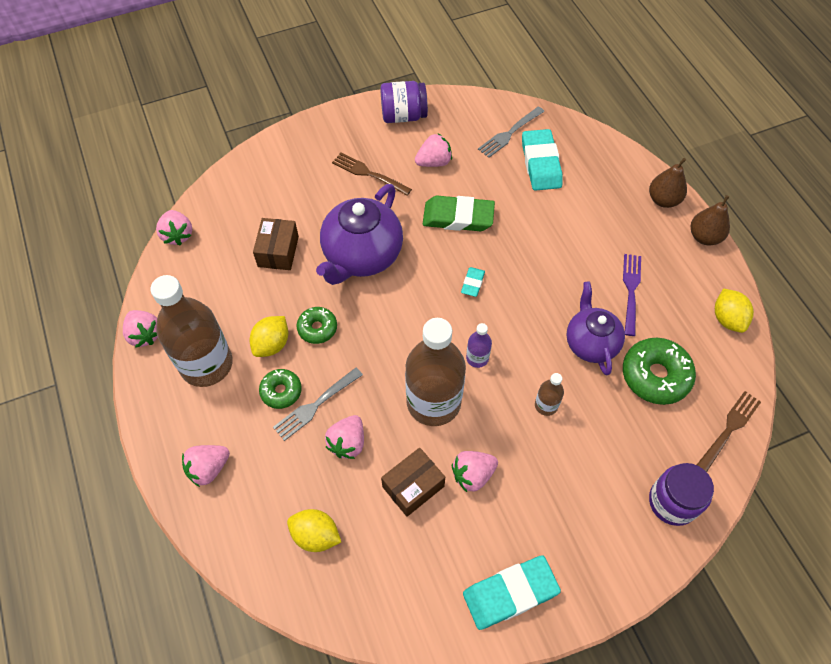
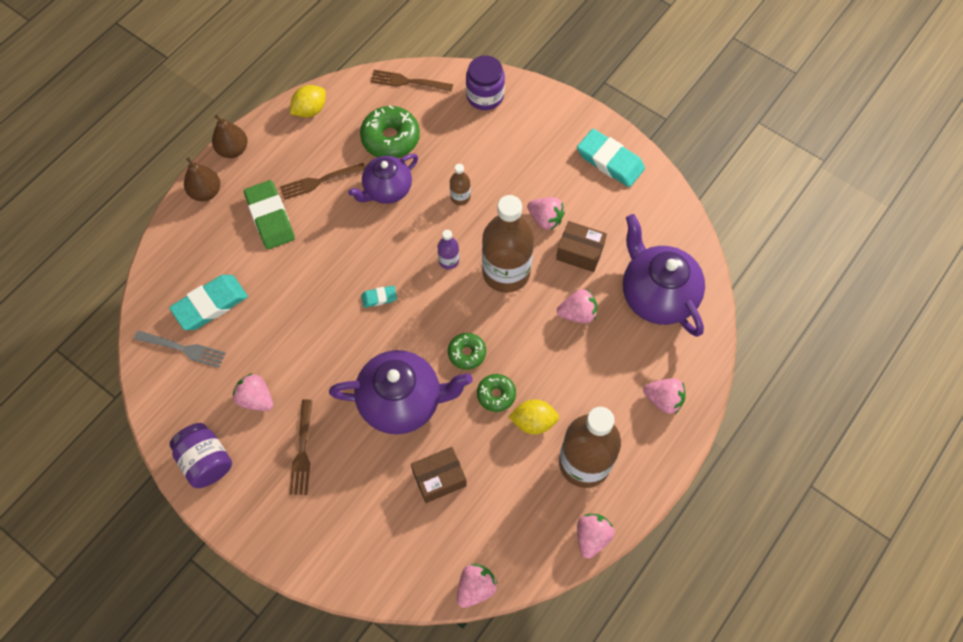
camera: 120 degrees left, 5 degrees up
green donut [259,369,302,409] -> green donut moved to [448,333,486,370]
grey fork [273,368,363,441] -> none
yellow lemon [287,509,341,552] -> purple teapot [623,214,705,337]
green eraser [423,196,495,231] -> green eraser moved to [244,180,295,249]
purple fork [623,254,641,336] -> brown fork [280,163,365,200]

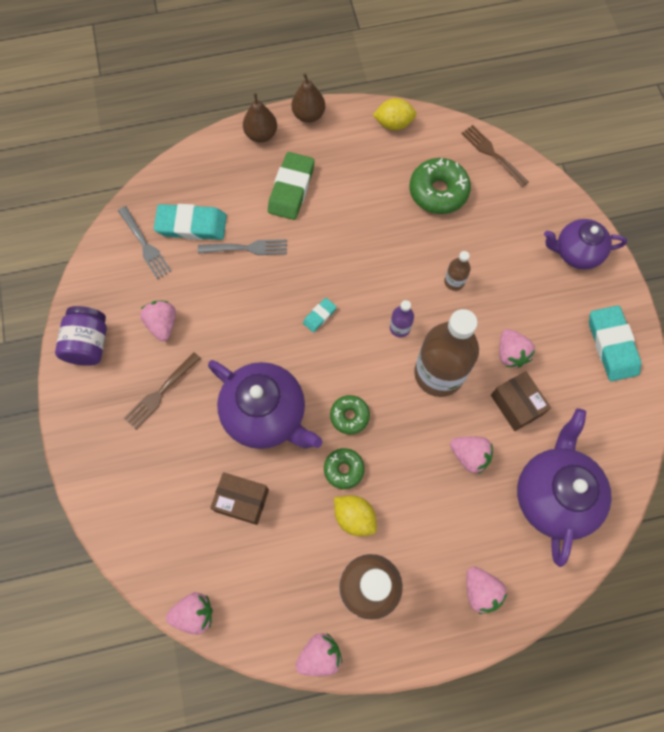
camera: 40 degrees right, 5 degrees up
brown fork [280,163,365,200] -> none
purple teapot [348,154,418,204] -> purple teapot moved to [544,219,627,270]
turquoise eraser [361,285,397,308] -> turquoise eraser turned 75 degrees counterclockwise [303,298,337,332]
purple jar [466,55,505,110] -> none
none -> grey fork [198,239,287,255]

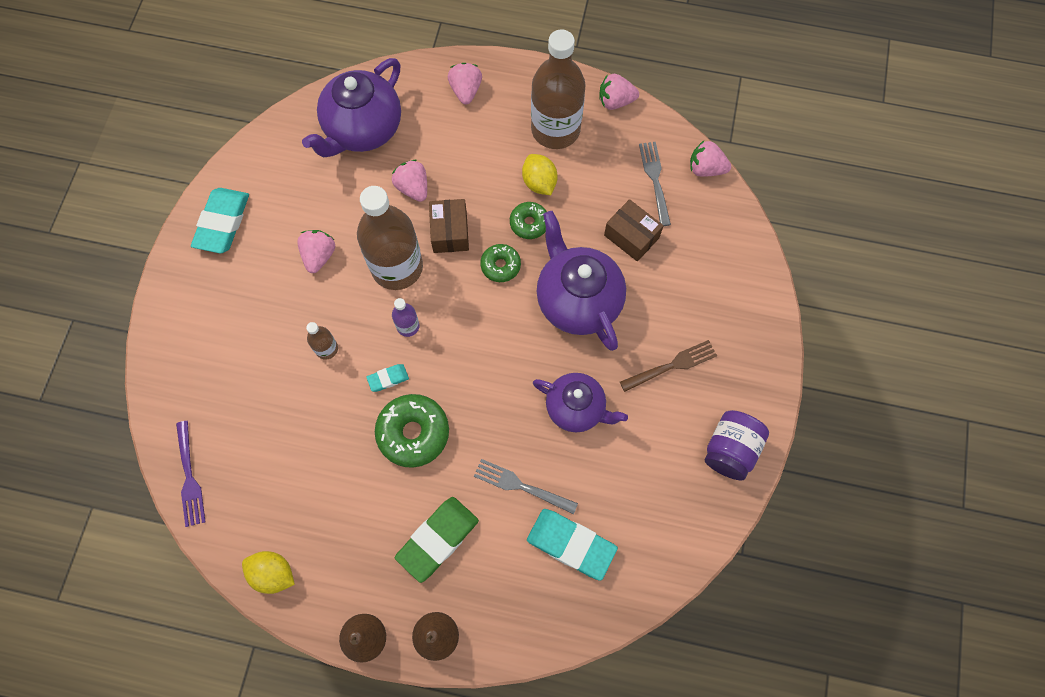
camera: 155 degrees left, 0 degrees up
grey fork [118,206,171,279] -> grey fork moved to [639,142,671,226]
pink strawberry [140,301,176,341] -> none
turquoise eraser [303,298,337,332] -> turquoise eraser moved to [366,364,409,392]
green donut [409,158,471,214] -> green donut moved to [375,394,449,468]
brown fork [461,125,528,187] -> purple fork [176,421,206,527]
brown box [491,371,551,431] -> brown box moved to [429,199,469,253]
purple teapot [544,219,627,270] -> purple teapot moved to [533,373,628,432]

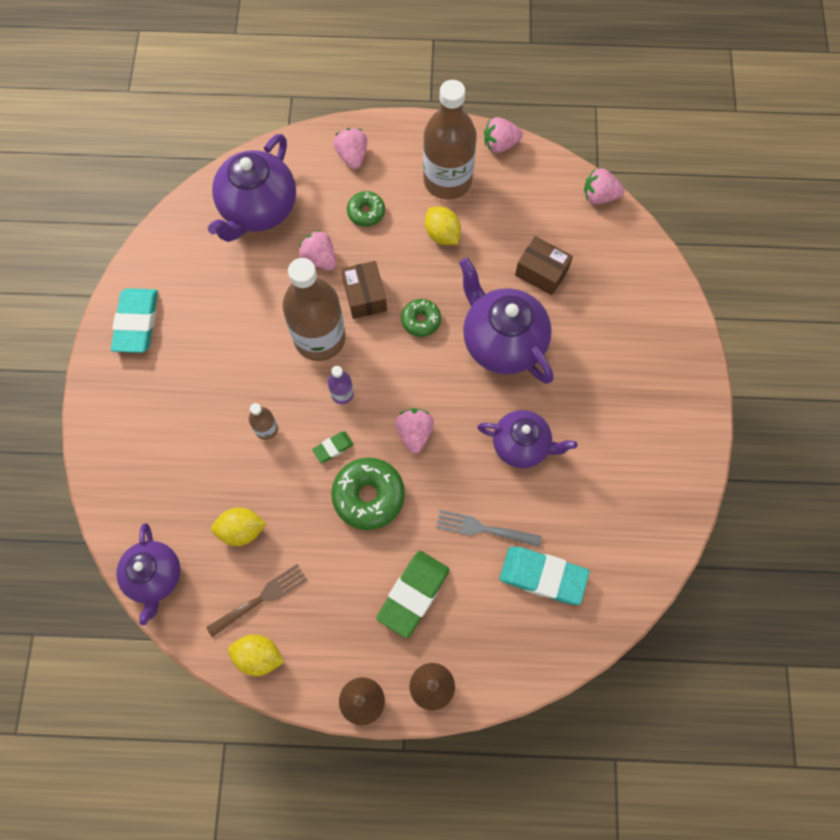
camera: 10 degrees left, 0 degrees up
purple fork [176,421,206,527] -> purple teapot [116,523,181,625]
pink strawberry [297,230,335,273] -> pink strawberry moved to [395,408,434,454]
turquoise eraser [366,364,409,392] -> green eraser [312,432,354,463]
green donut [510,202,547,239] -> green donut moved to [347,191,385,227]
brown fork [620,340,717,392] -> brown fork moved to [206,564,307,637]
grey fork [639,142,671,226] -> none
purple jar [705,410,769,480] -> none
none -> yellow lemon [211,507,267,546]

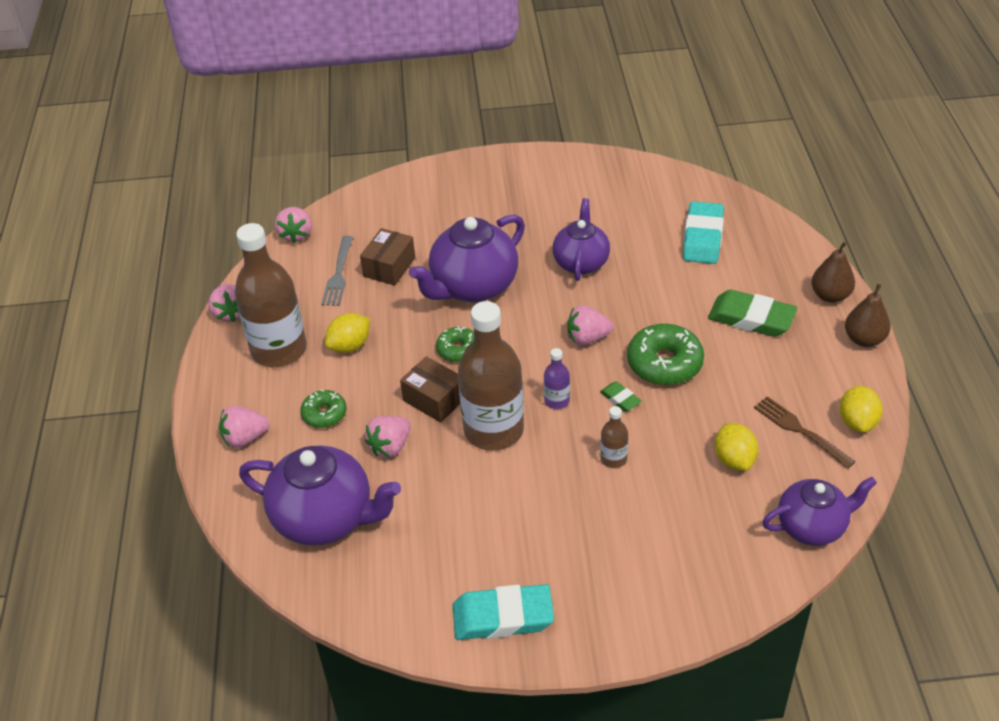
camera: 95 degrees left, 25 degrees down
brown box [341,261,387,319] -> brown box turned 60 degrees clockwise [400,356,460,423]
grey fork [436,510,542,547] -> grey fork moved to [321,236,353,306]

